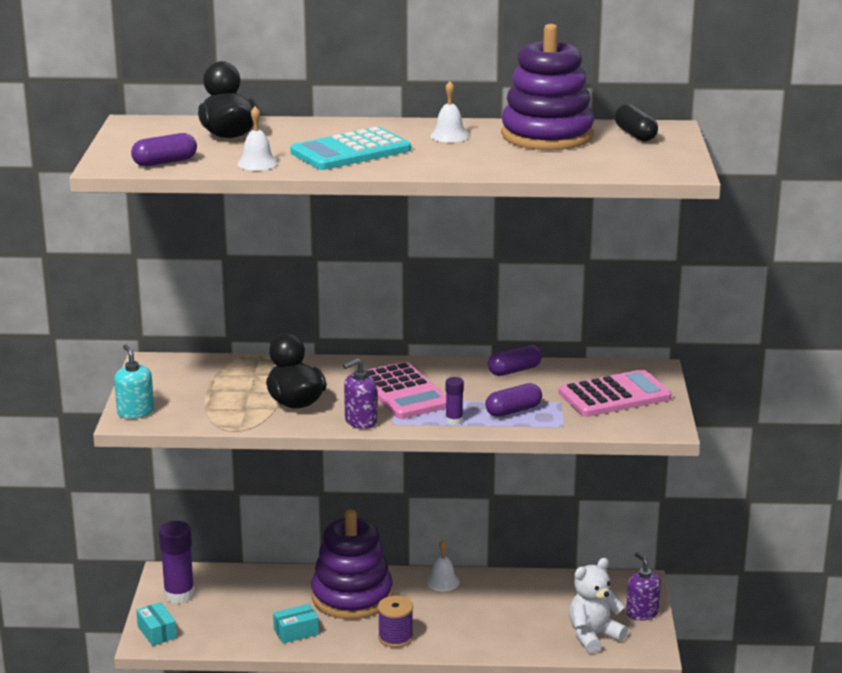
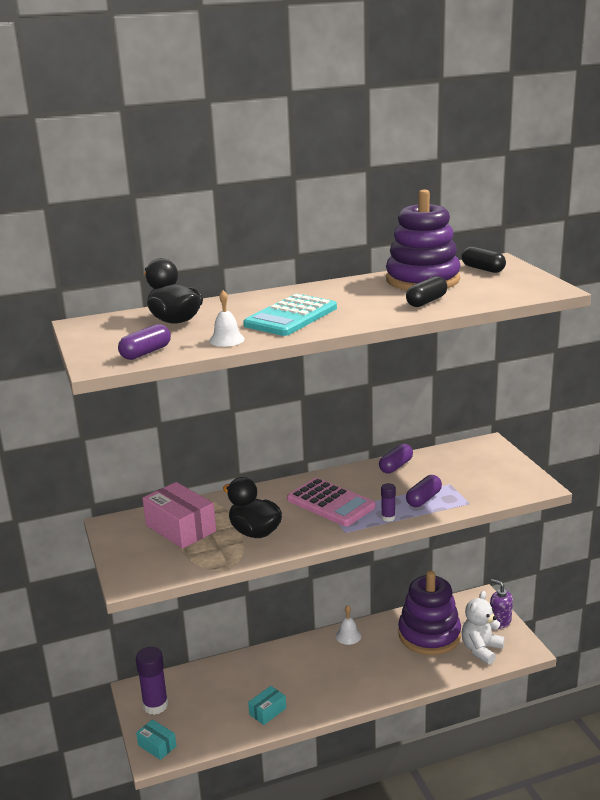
camera: 20 degrees left, 0 degrees up
turquoise soap dispenser [114,345,154,419] -> none
purple stacking toy [311,509,393,619] -> purple stacking toy moved to [398,571,461,655]
purple soap dispenser [343,358,377,429] -> none
purple spool [378,596,413,648] -> none
white bell [430,81,469,142] -> none
pink calculator [559,370,671,417] -> none
none -> pink box [142,482,216,549]
none -> black capsule [406,276,447,307]

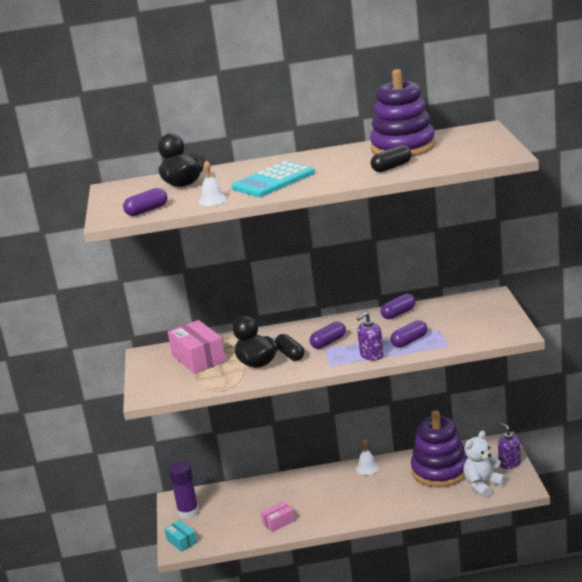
camera: 15 degrees right, 0 degrees up
turquoise box [248,686,286,725] -> pink box [261,501,295,532]
pink calculator [287,478,375,526] -> purple capsule [310,322,346,349]
purple glue stick [381,483,396,522] -> purple soap dispenser [357,312,384,361]
black capsule [461,247,506,273] -> black capsule moved to [275,334,304,361]

